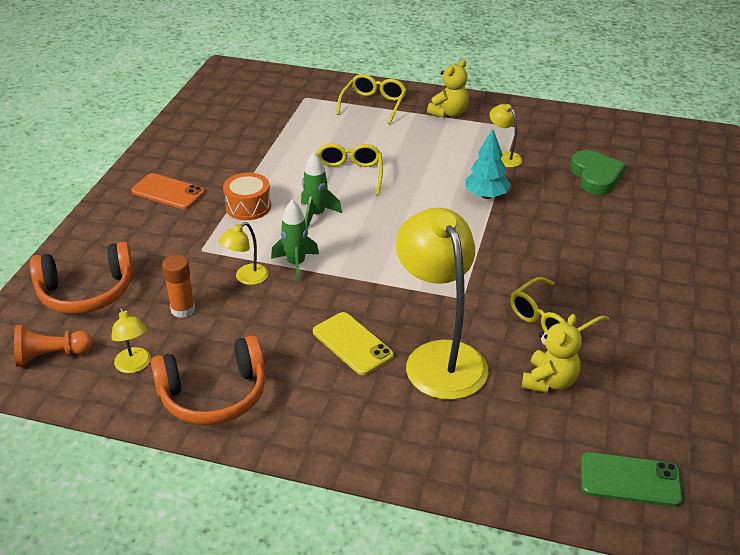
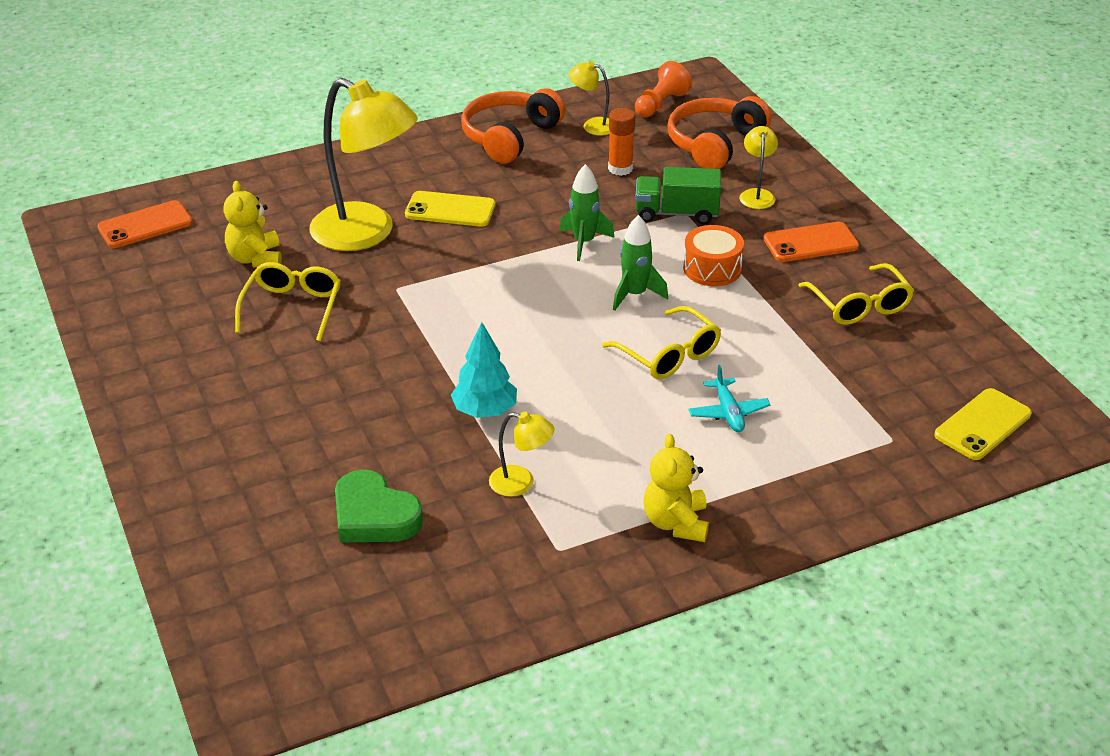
camera: 140 degrees right, 0 degrees up
yellow lamp [218,222,269,285] -> yellow lamp moved to [739,126,778,209]
yellow glasses [336,74,406,124] -> yellow glasses moved to [798,263,914,325]
green phone [581,452,683,507] -> orange phone [97,200,193,248]
none -> green truck [635,167,721,225]
none -> turquoise plane [689,365,770,432]
none -> yellow phone [934,388,1032,460]

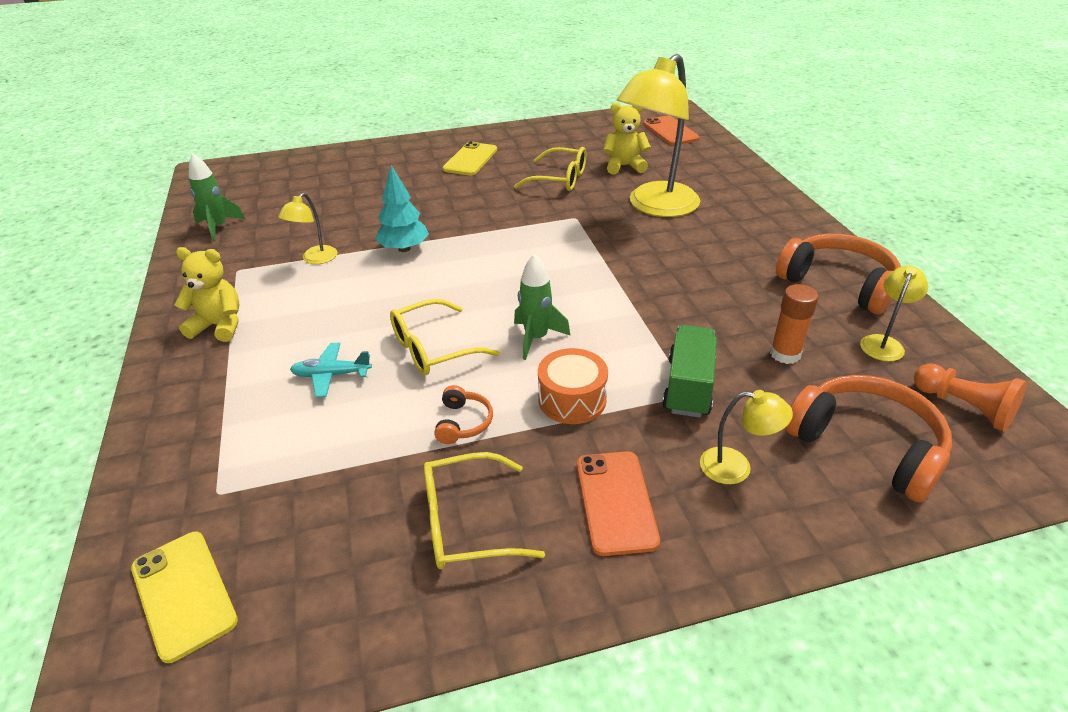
camera: 100 degrees right, 0 degrees up
green heart [335,470,423,543] -> none
yellow phone [405,191,496,227] -> yellow phone moved to [443,141,497,176]
green rocket [560,164,615,261] -> green rocket moved to [189,153,245,242]
none -> orange headphones [434,385,493,444]

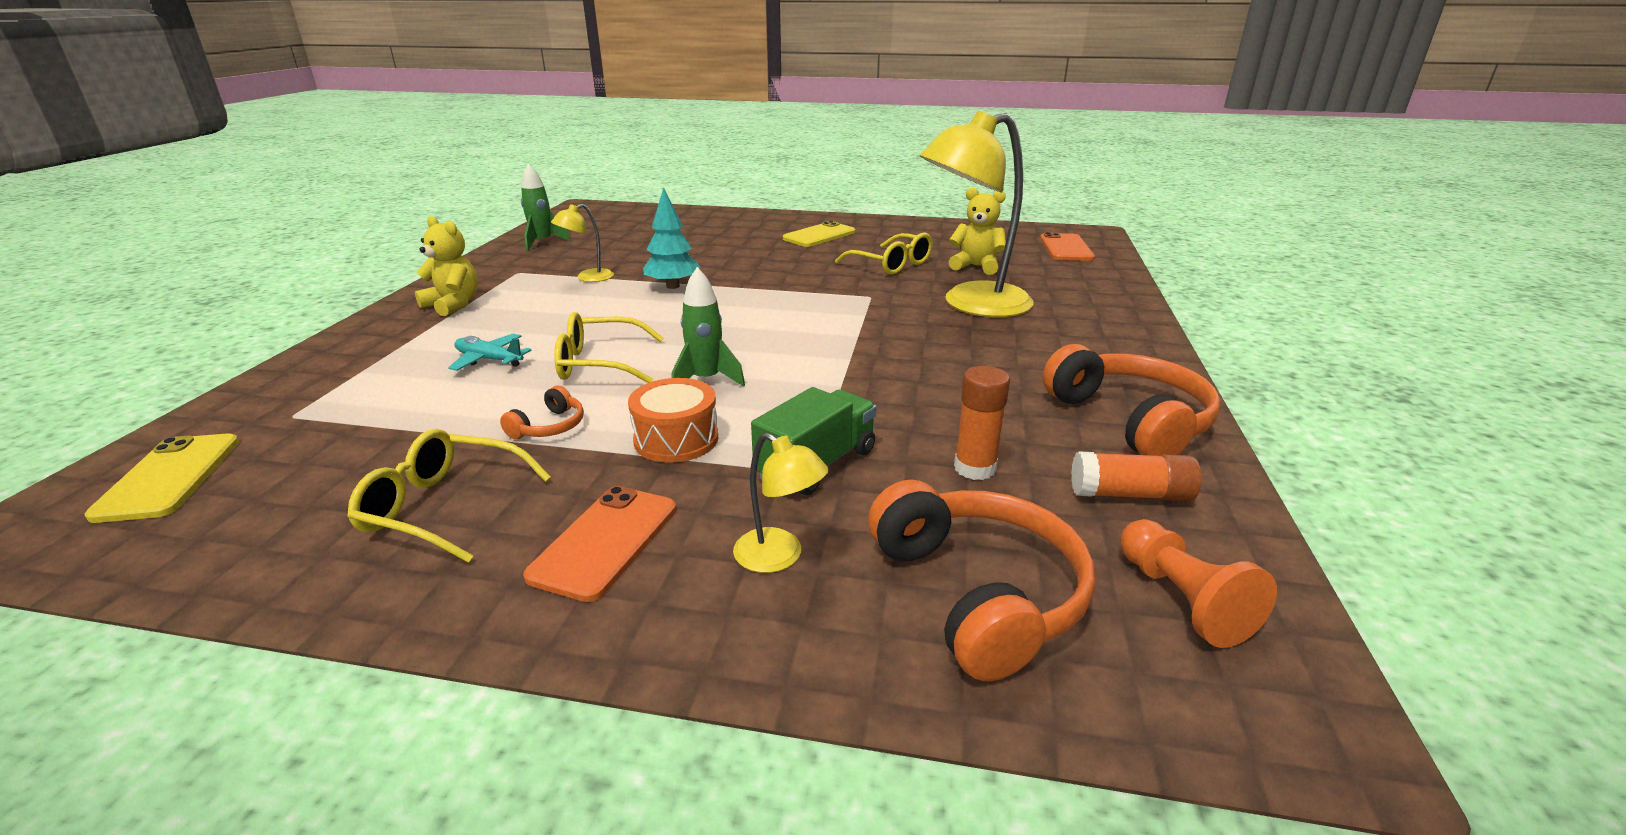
camera: 25 degrees right, 10 degrees down
yellow lamp [860,266,928,361] -> orange glue stick [1071,451,1201,501]

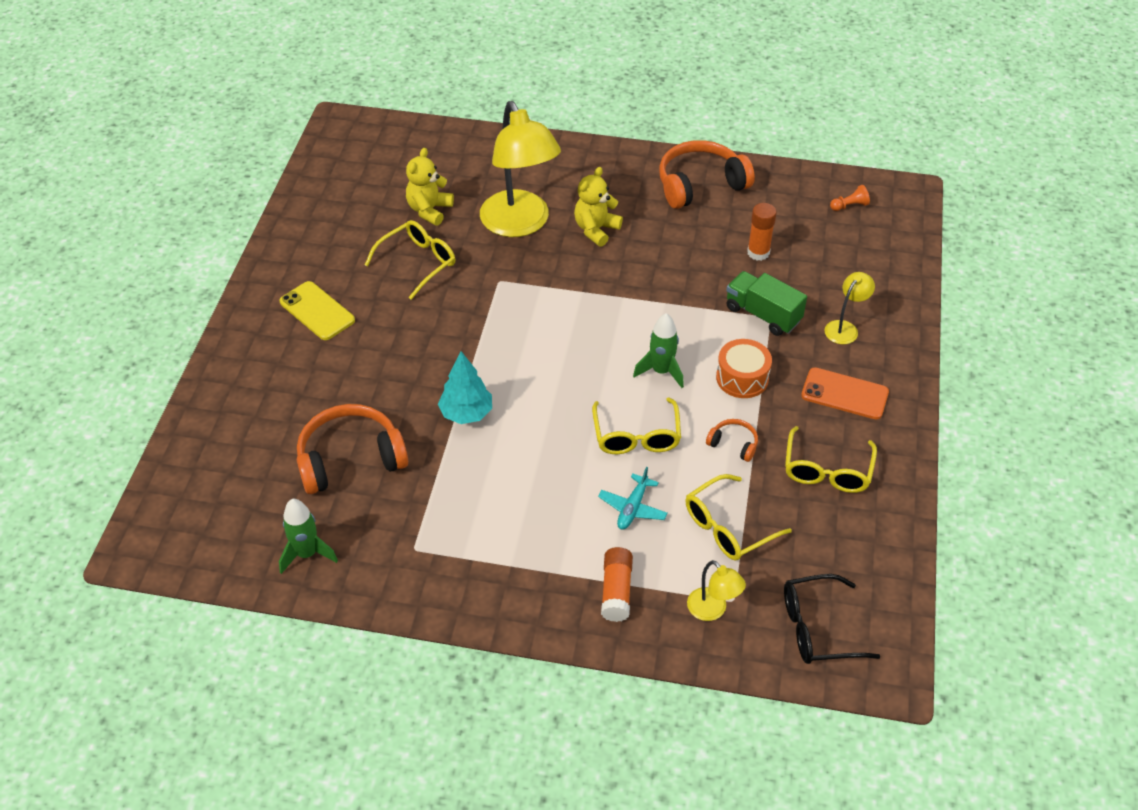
camera: 90 degrees left, 20 degrees up
yellow phone [85,434,239,523] -> black glasses [784,574,880,664]
yellow teddy bear [415,216,478,316] -> yellow teddy bear moved to [574,167,623,247]
yellow lamp [551,204,614,282] -> yellow lamp moved to [687,560,746,621]
orange headphones [868,480,1095,681] -> orange headphones moved to [297,404,408,494]
orange phone [1040,232,1095,261] -> none
orange glue stick [1071,451,1201,501] -> orange glue stick moved to [601,547,633,622]
orange pawn [1120,519,1277,648] -> orange pawn [830,185,870,211], size x0.61
none -> yellow glasses [686,474,792,561]

